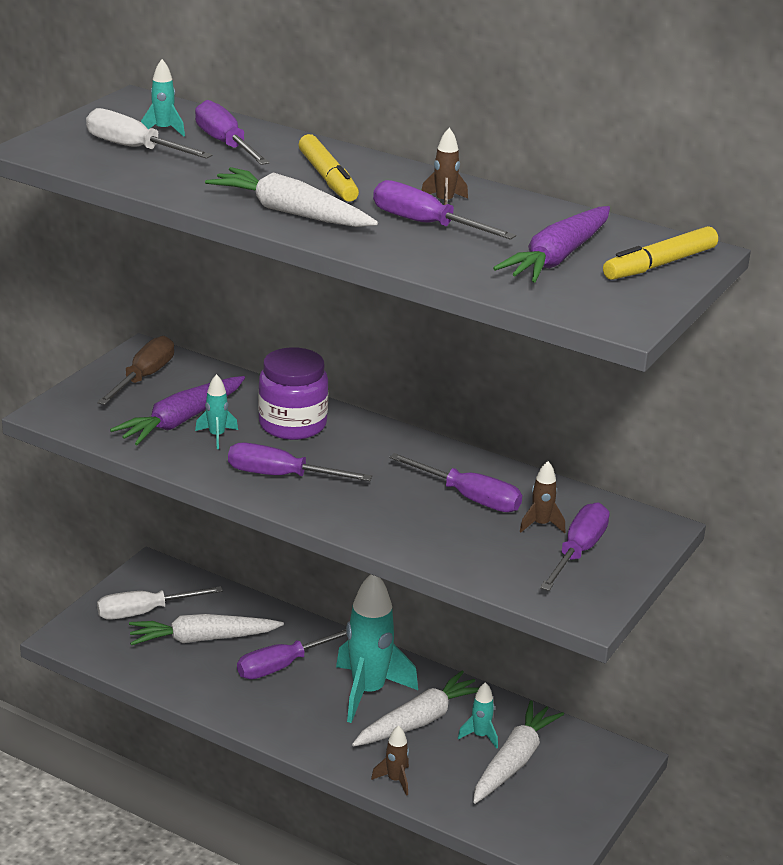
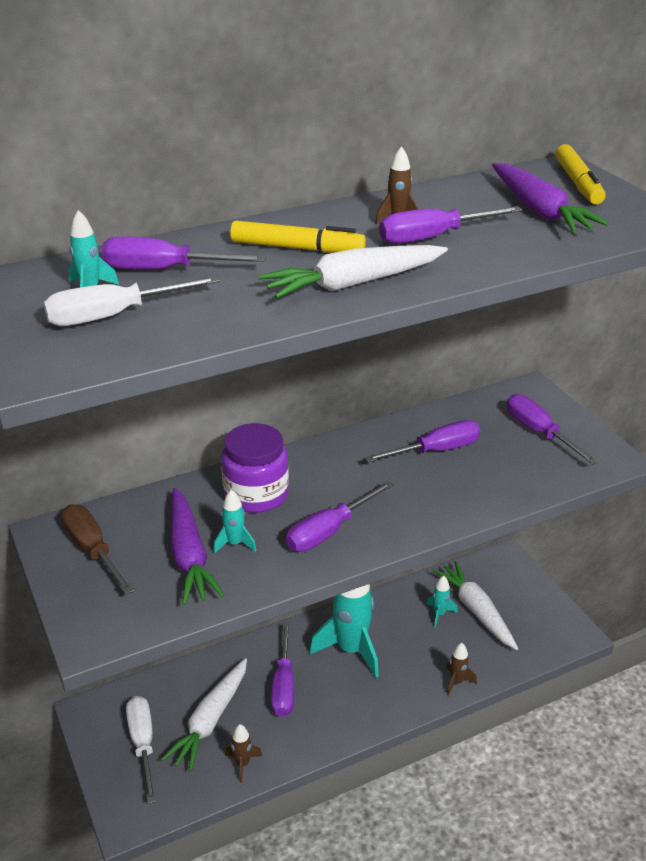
camera: 55 degrees left, 5 degrees up
white screwdriver [97,586,223,620] -> white screwdriver turned 150 degrees clockwise [126,696,156,804]
white carrot [352,670,480,746] -> none
brown rocket [520,461,565,533] -> brown rocket moved to [225,724,262,783]

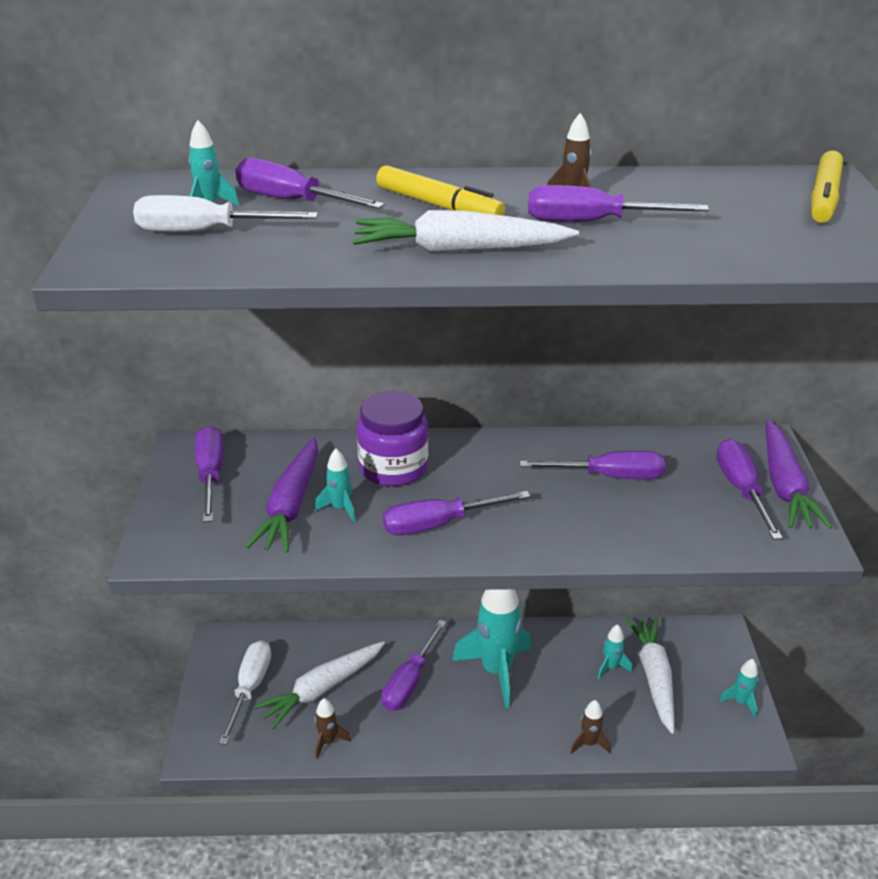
camera: 25 degrees right, 0 degrees up
brown screwdriver [61,504,134,595] -> purple screwdriver [195,426,224,522]
purple carrot [492,163,609,233] -> purple carrot moved to [766,420,832,529]
none -> turquoise rocket [719,659,758,718]

